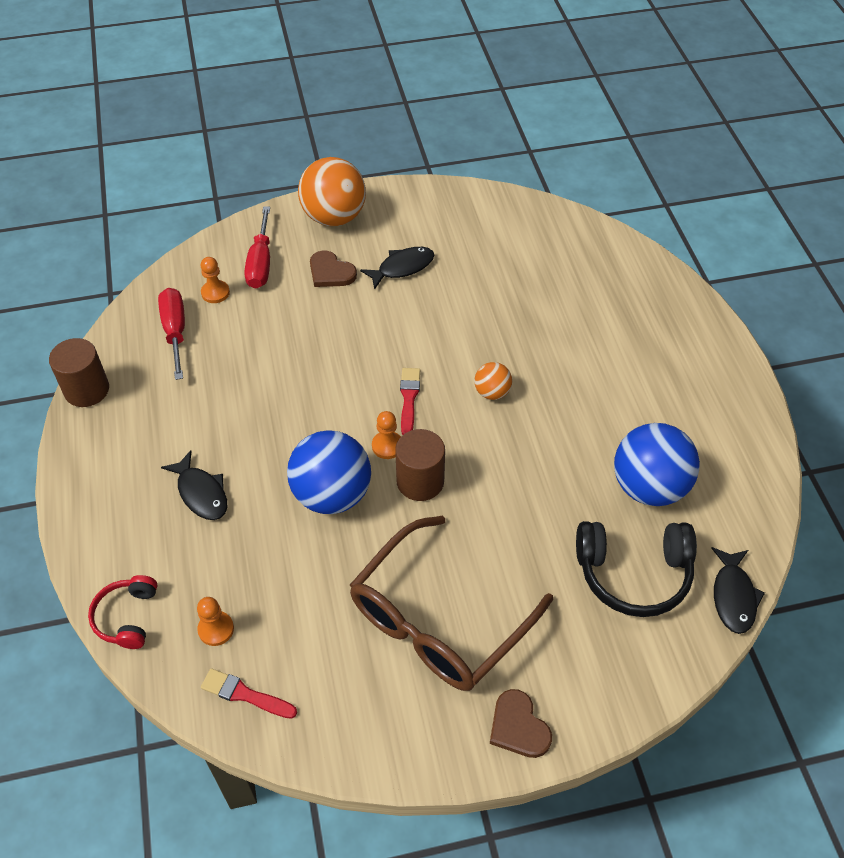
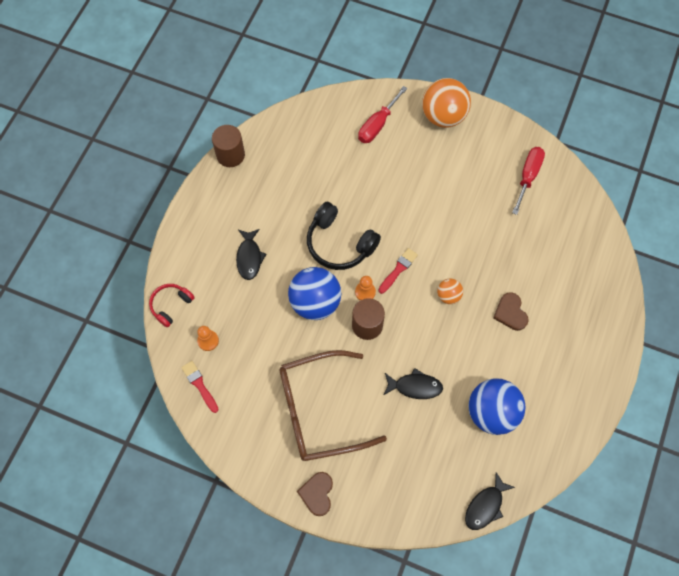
camera: 35 degrees right, 15 degrees up
red screwdriver [158,288,185,380] -> red screwdriver moved to [512,147,545,215]
orange pawn [200,257,230,303] -> none
brown heart [310,250,357,287] -> brown heart moved to [493,292,529,331]
black fish [360,247,434,290] -> black fish moved to [384,368,443,399]
black headphones [576,521,697,617] -> black headphones moved to [307,202,381,270]

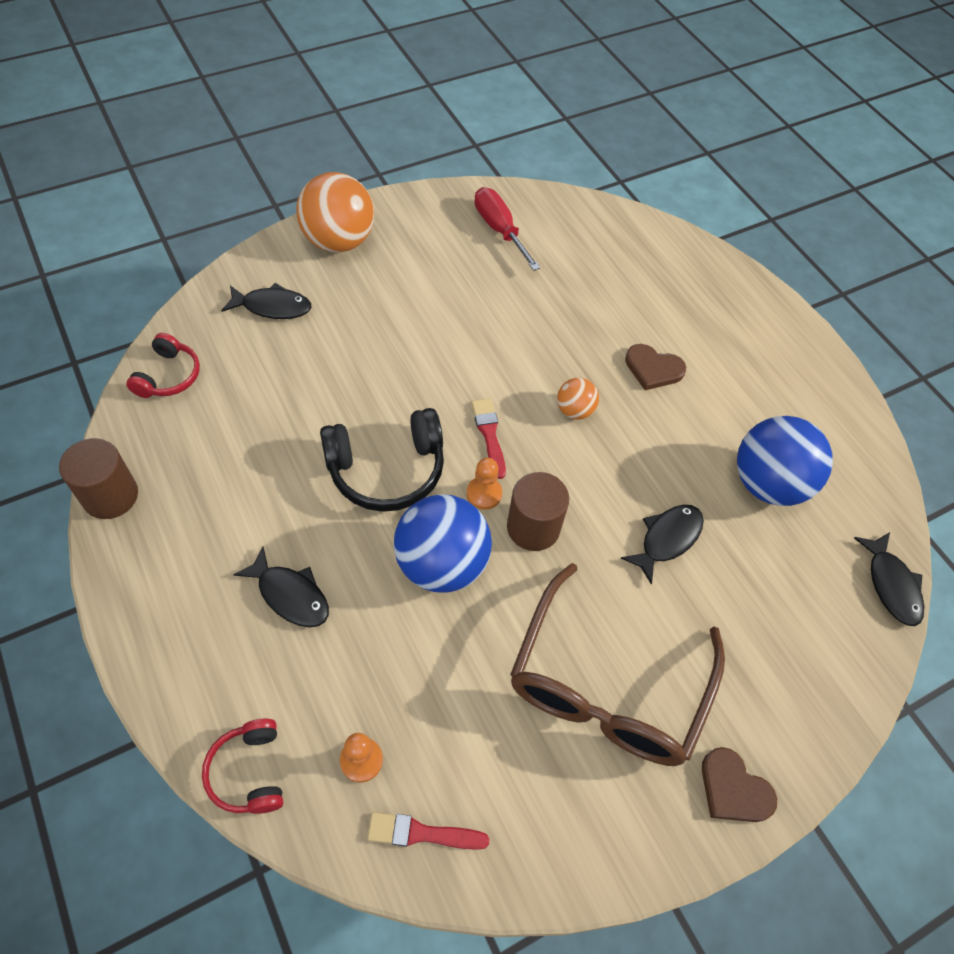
camera: 55 degrees left, 10 degrees down
red screwdriver [358,86,407,143] -> black fish [221,283,312,319]
none -> red headphones [126,333,200,398]

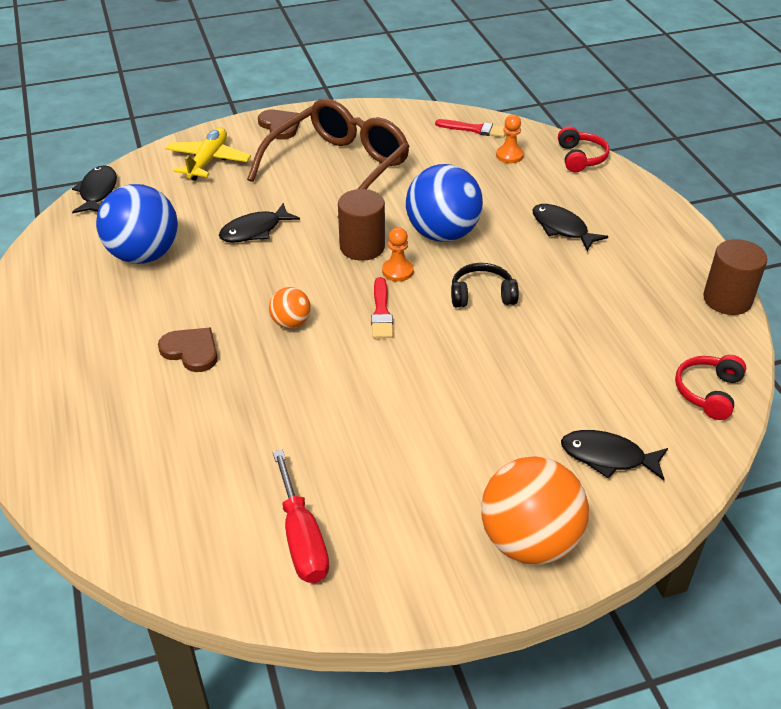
camera: 165 degrees left, 15 degrees down
black headphones [320,408,444,512] -> black headphones [451,263,519,308], size x0.60
none -> yellow plane [165,127,251,181]

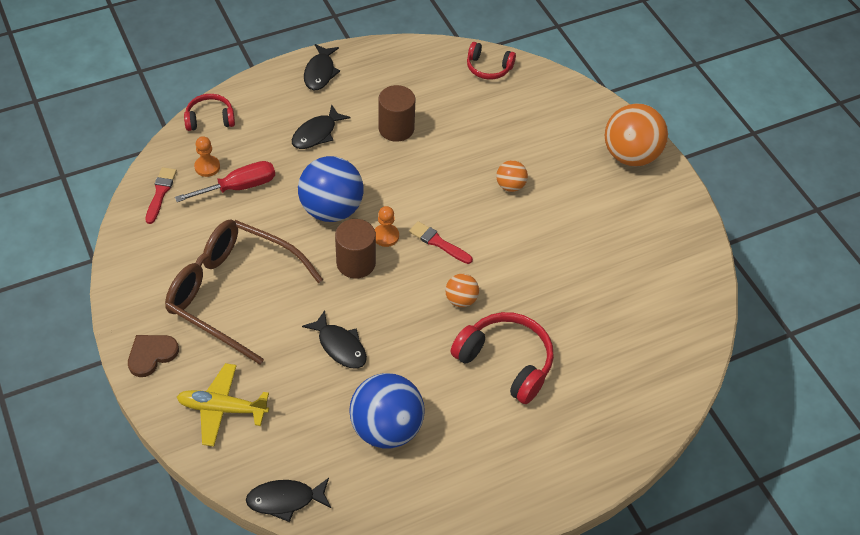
camera: 100 degrees left, 10 degrees up
brown heart [158,328,218,372] -> red headphones [451,312,554,404]
red screwdriver [273,450,329,583] -> red screwdriver moved to [175,161,275,202]
red brush [371,277,393,338] -> red brush turned 135 degrees counterclockwise [409,221,473,264]
black headphones [451,263,519,308] -> none
black fish [561,430,668,480] -> black fish moved to [304,44,340,90]
brown cylinder [703,239,767,315] -> brown cylinder moved to [378,85,415,142]
none -> orange ball [496,160,528,192]

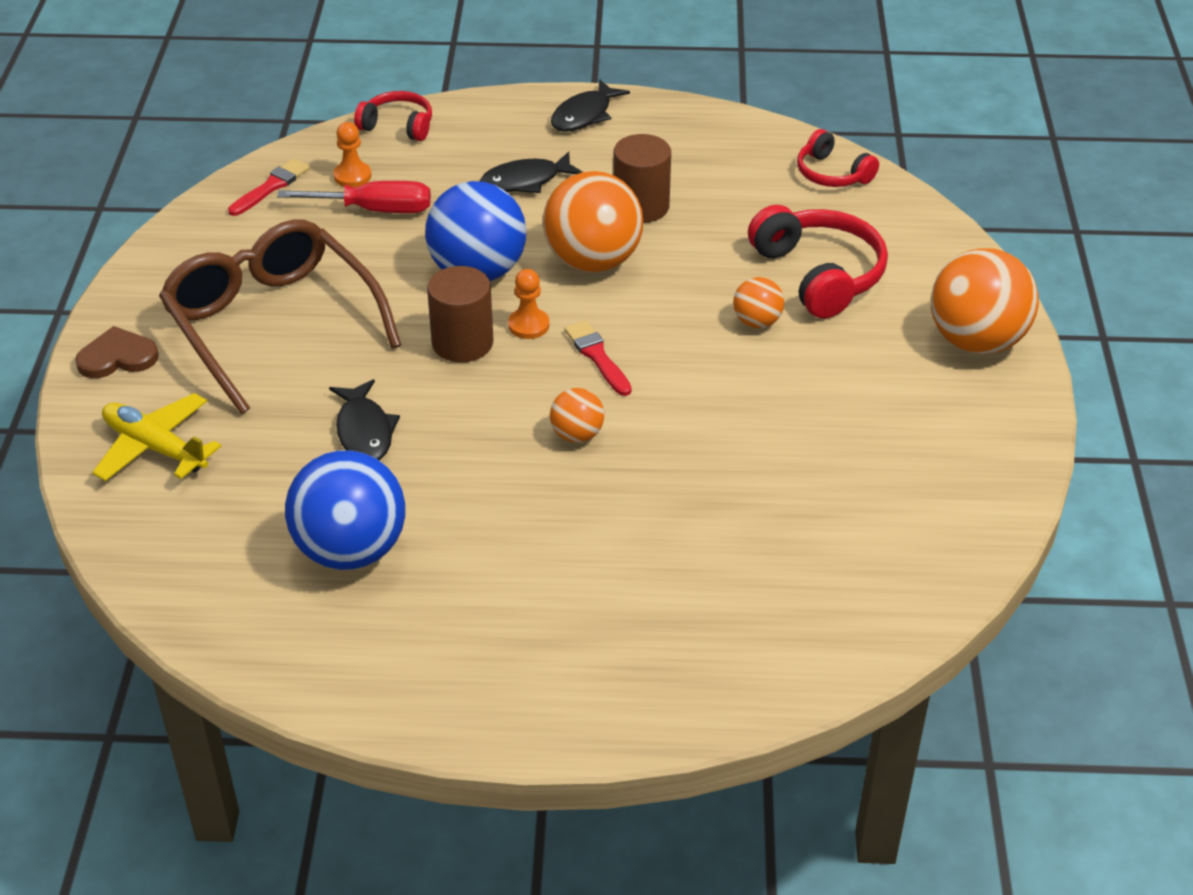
camera: 30 degrees right, 10 degrees down
black fish [246,478,331,522] -> none
red headphones [451,312,554,404] -> red headphones moved to [748,205,888,318]
none -> orange ball [543,171,643,272]

